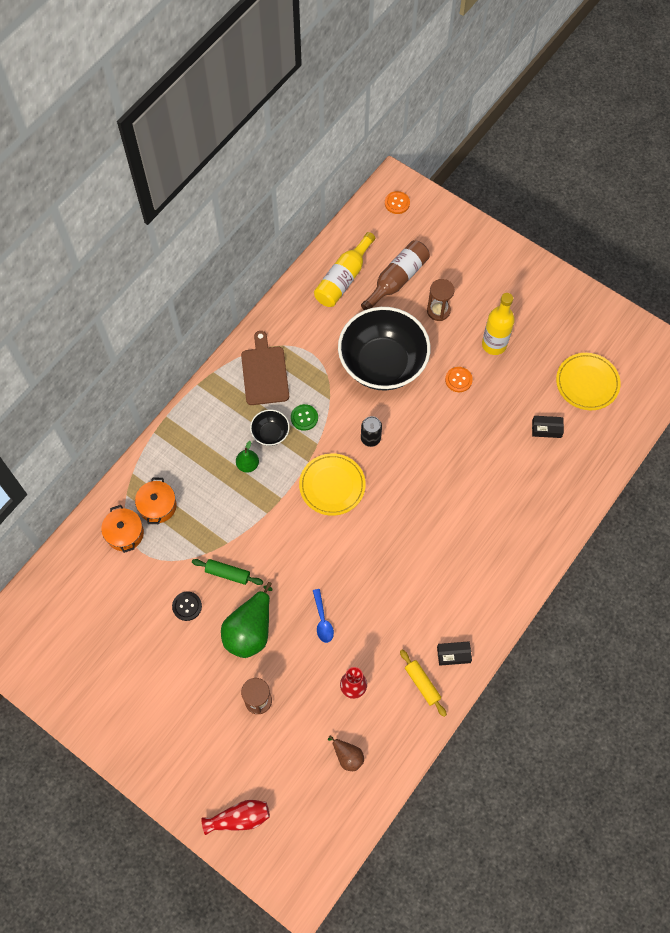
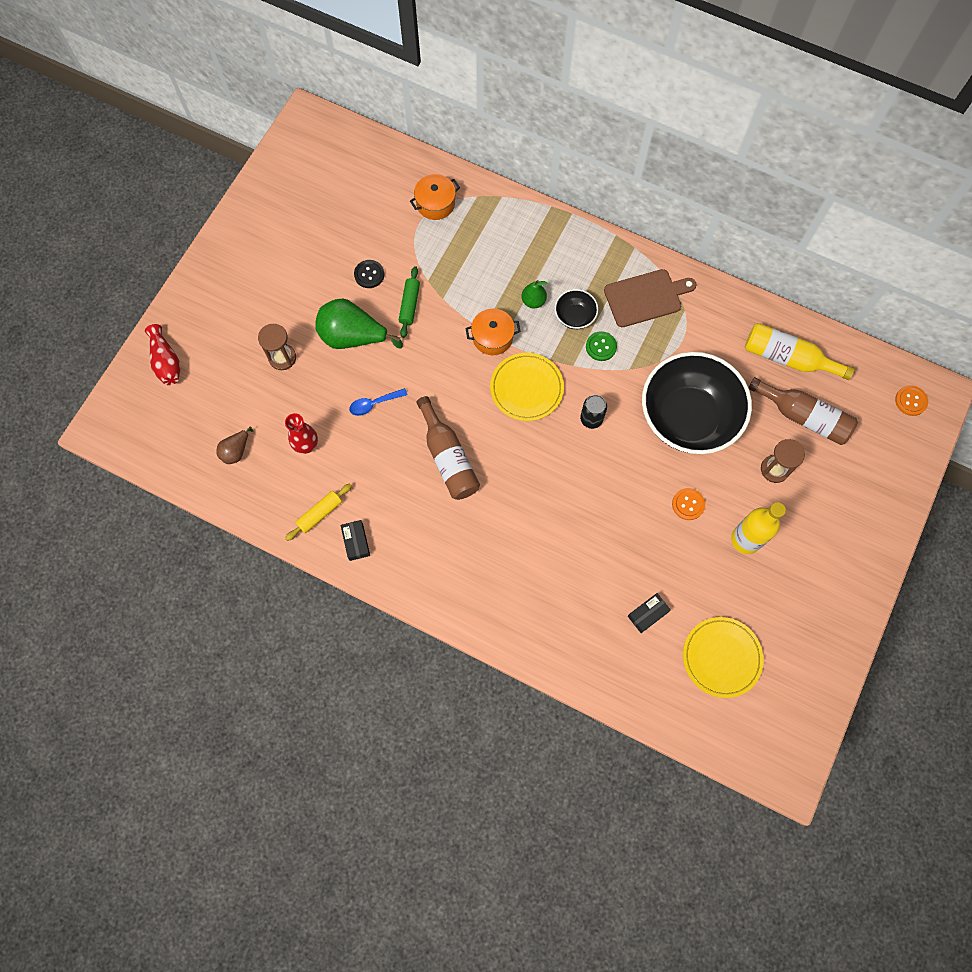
camera: 80 degrees right, 5 degrees up
orange pot [135,477,177,524] -> orange pot moved to [466,309,521,355]
black box [532,416,564,438] -> black box turned 60 degrees clockwise [628,593,671,633]
none -> brown bottle [417,396,480,500]

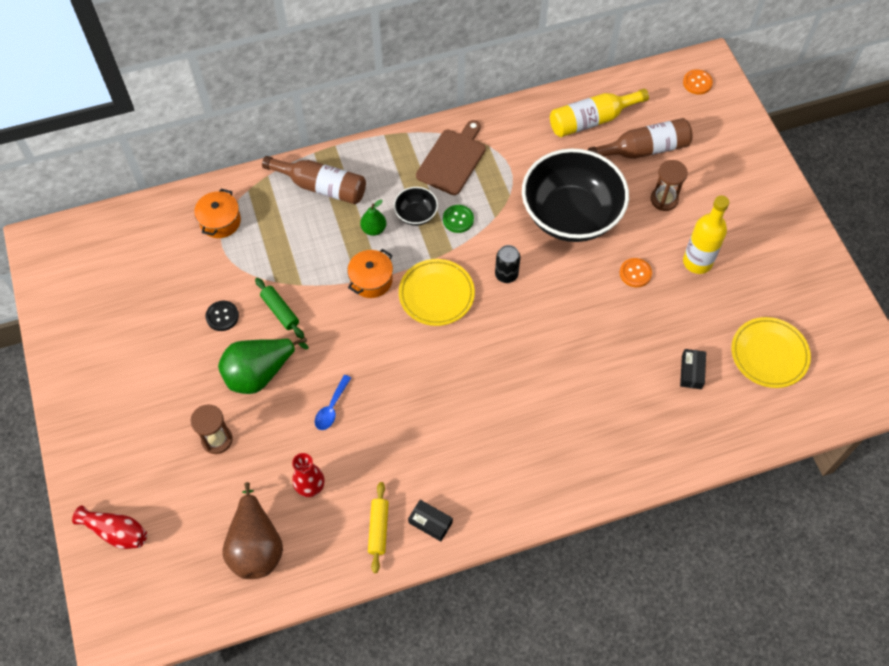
camera: 45 degrees left, 10 degrees down
brown pear [217,426,253,464] -> brown pear [222,482,283,579], size x1.94
brown bottle [417,396,480,500] -> brown bottle moved to [262,156,366,204]

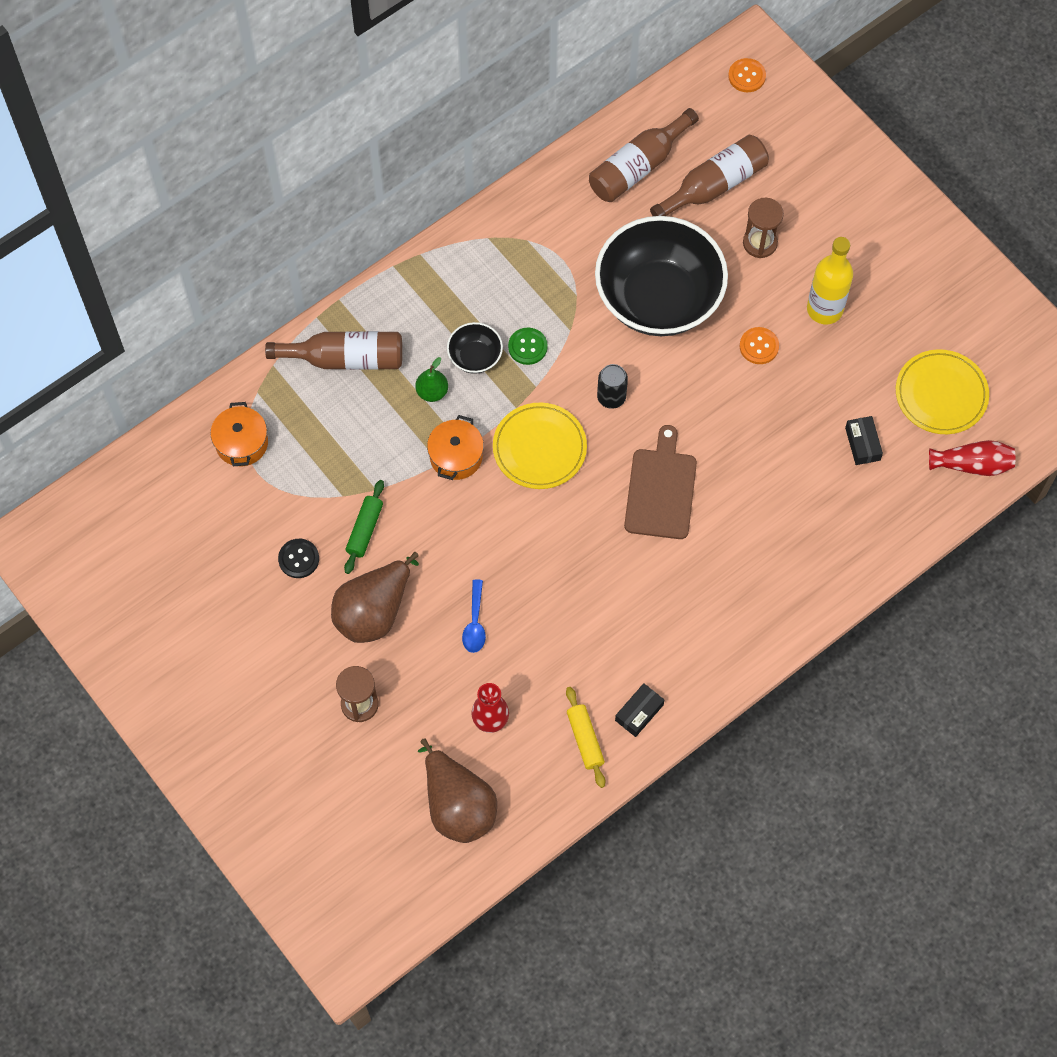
camera: 20 degrees left, 5 degrees up
red vase [72,505,147,549] -> red vase moved to [929,440,1015,476]
green pear [218,337,309,394] -> brown pear [331,552,419,643]
green rolling pin [255,278,304,339] -> green rolling pin turned 75 degrees clockwise [344,480,384,574]
black box [408,500,453,542] -> black box turned 60 degrees counterclockwise [615,683,664,737]
brown cutting board [416,120,486,195] -> brown cutting board moved to [624,425,697,539]
yellow bottle [550,89,649,137] -> brown bottle [589,108,699,202]

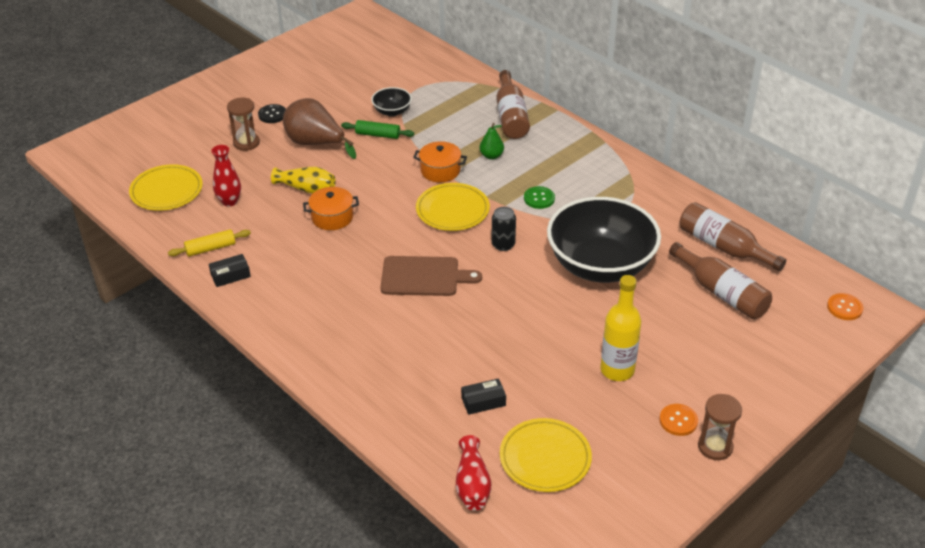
camera: 85 degrees right, 25 degrees down
orange pot [210,402,268,466] -> orange pot moved to [303,187,359,230]
black button [278,539,319,578] -> black button moved to [258,104,286,123]
brown pear [418,738,497,843] -> yellow plate [129,164,203,211]
black bowl [447,322,503,374] -> black bowl moved to [371,87,412,117]
blue spoon [462,579,486,653] -> yellow vase [271,167,336,194]
black box [615,683,664,737] -> black box turned 60 degrees counterclockwise [209,254,251,287]
orange button [740,327,779,364] -> orange button moved to [659,404,698,436]
brown hourglass [743,198,784,258] -> brown hourglass moved to [698,394,742,460]

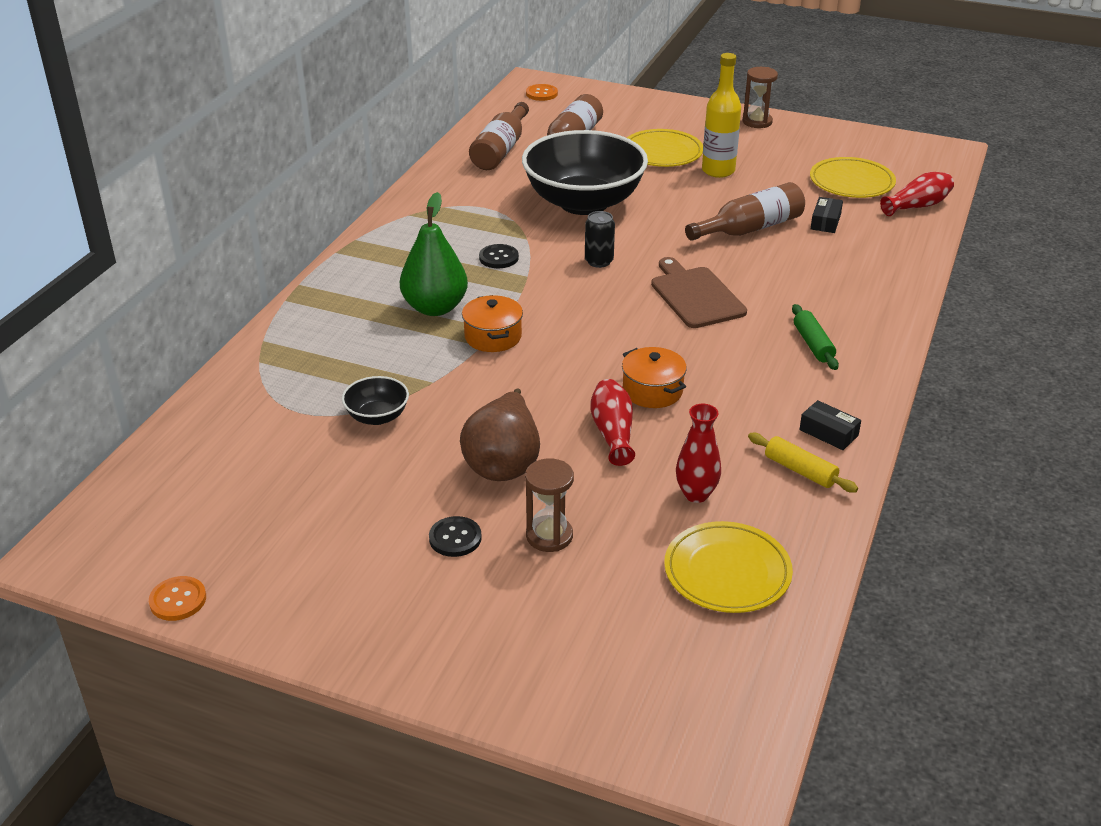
camera: 115 degrees left, 5 degrees down
yellow vase [271,167,336,194] -> red vase [590,379,635,466]
green rolling pin [341,120,414,139] -> green rolling pin moved to [792,304,839,370]
yellow plate [416,183,490,231] -> yellow plate moved to [627,129,703,167]
black box [461,378,506,415] -> black box turned 60 degrees clockwise [811,197,843,233]
green pear [479,123,504,160] -> green pear [400,192,468,316], size x1.94
brown bottle [496,70,530,139] -> brown bottle moved to [685,182,805,241]
green button [524,186,555,209] -> black button [479,244,519,268]
orange button [659,404,698,436] -> orange button moved to [149,576,206,621]

